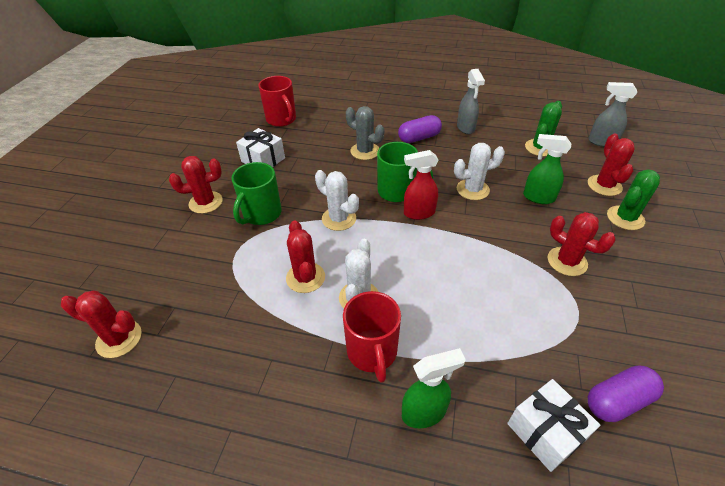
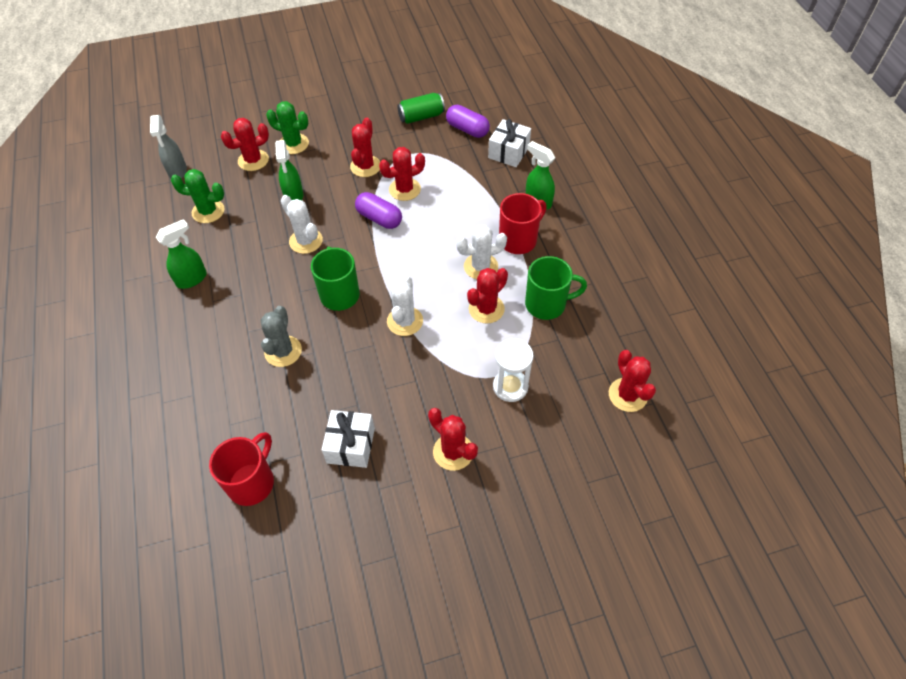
camera: 120 degrees left, 10 degrees up
green mug [231,162,282,225] -> green mug moved to [525,256,587,320]
purple capsule [398,115,442,143] -> purple capsule moved to [355,192,402,229]
red spray bottle [404,150,438,220] -> none
grey spray bottle [457,69,485,134] -> green spray bottle [156,219,207,289]
none -> red cactus [379,147,425,201]
none -> green can [397,93,445,124]
none -> white hourglass [493,338,533,402]

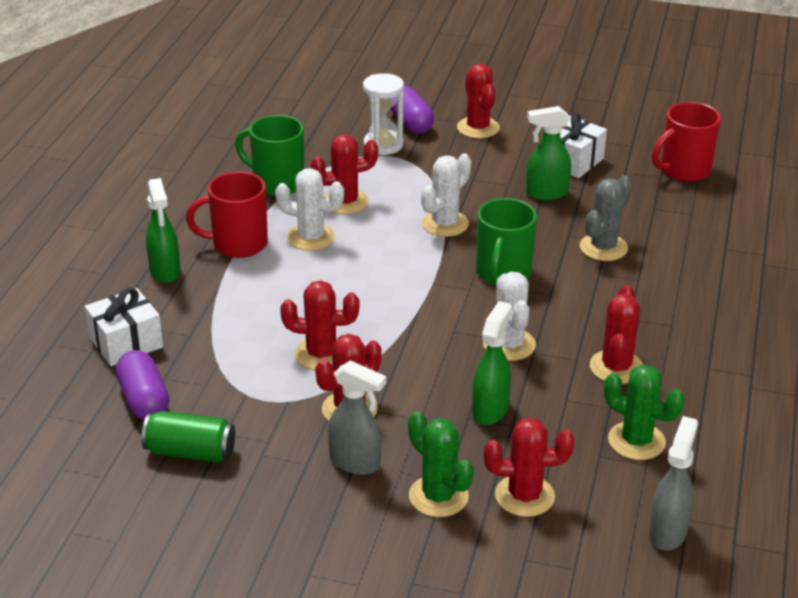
camera: 150 degrees left, 20 degrees down
green spray bottle [156,219,207,289] -> green spray bottle moved to [526,106,571,200]
purple capsule [355,192,402,229] -> purple capsule moved to [390,86,434,134]
red cactus [609,350,656,412] -> red cactus moved to [590,285,643,384]
none -> grey spray bottle [328,360,386,475]

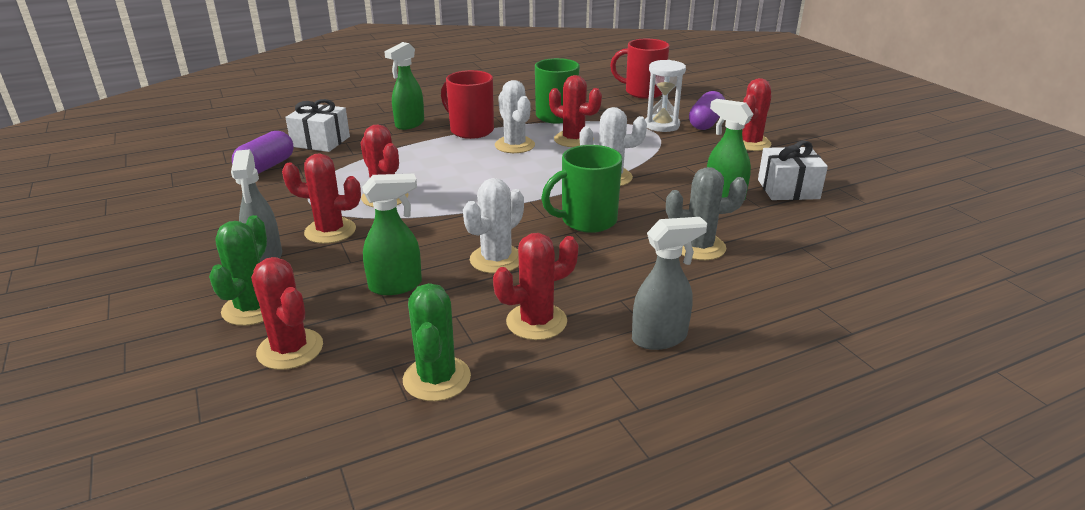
camera: 50 degrees right, 5 degrees down
green can [141,411,235,463] -> none
grey spray bottle [649,416,698,550] -> grey spray bottle moved to [632,217,707,350]
red mug [652,102,721,182] -> red mug moved to [610,39,670,99]

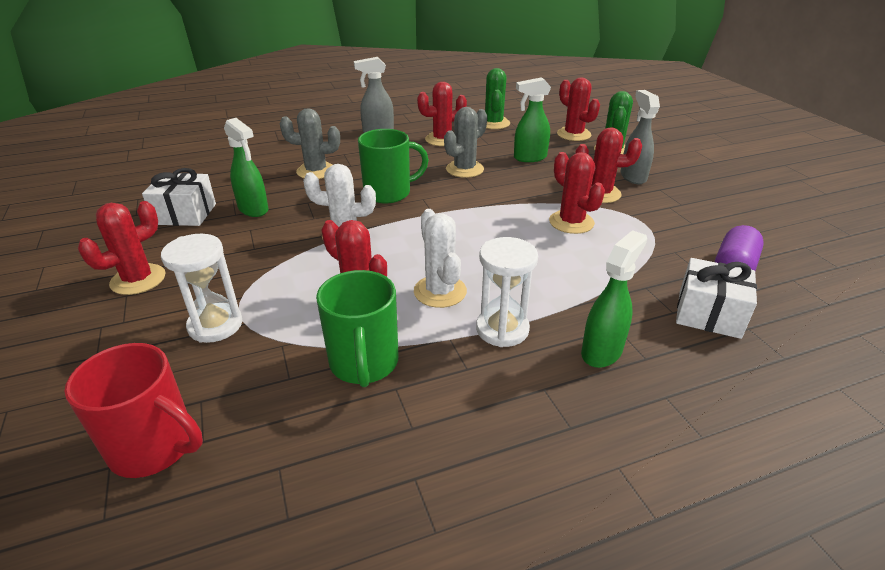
camera: 175 degrees left, 5 degrees up
red mug [441,70,494,139] -> white hourglass [476,237,538,347]
white cactus [463,178,524,274] -> grey cactus [444,107,487,178]
purple capsule [689,91,725,130] -> none

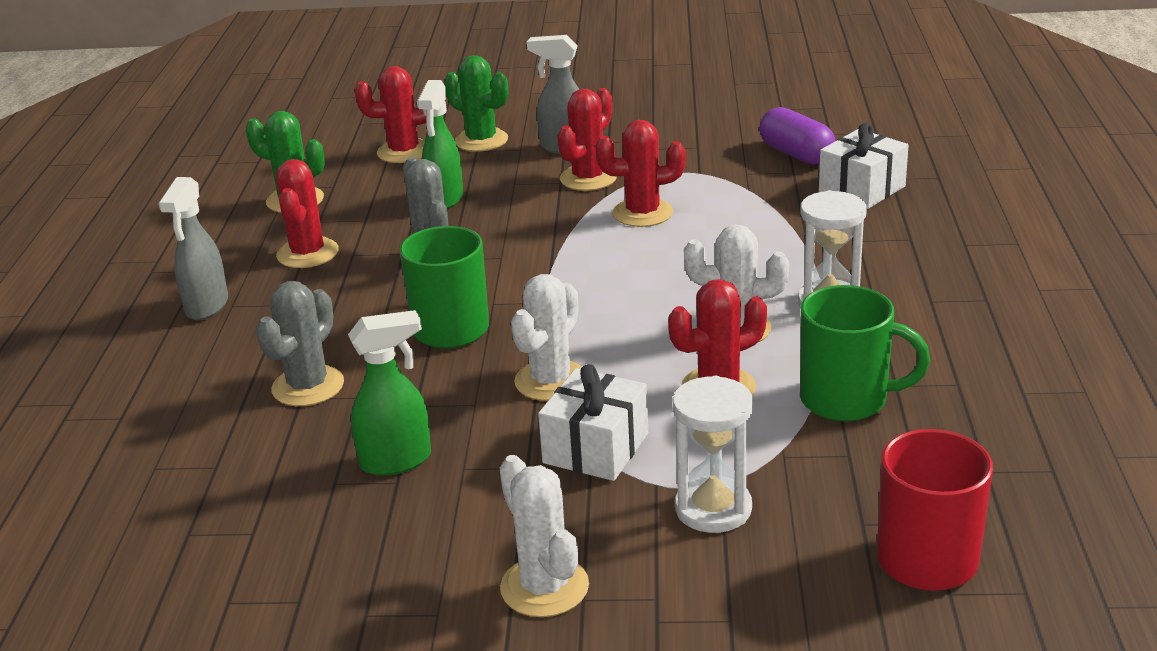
camera: 65 degrees left, 5 degrees down
red cactus [78,201,166,295] -> white cactus [500,455,589,617]
white gift [142,168,216,226] -> white gift moved to [538,364,648,481]
green spray bottle [581,230,647,368] -> none

